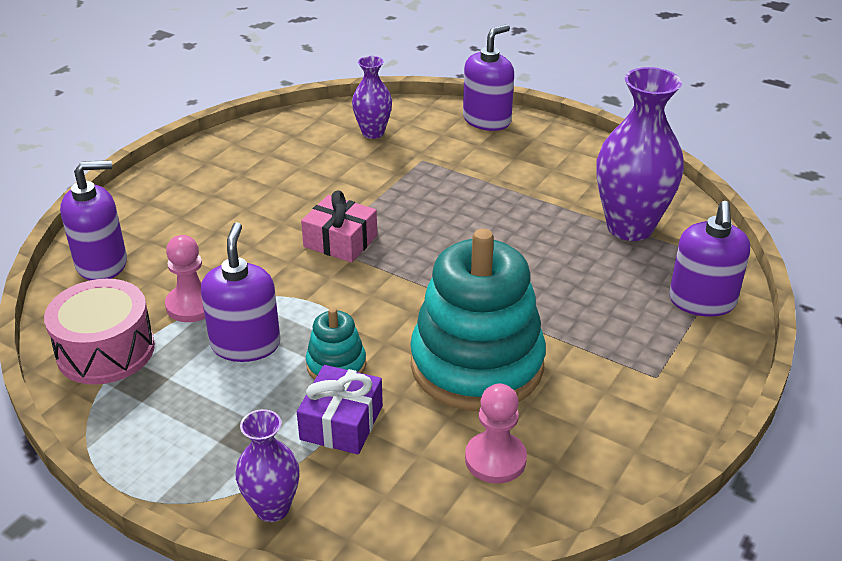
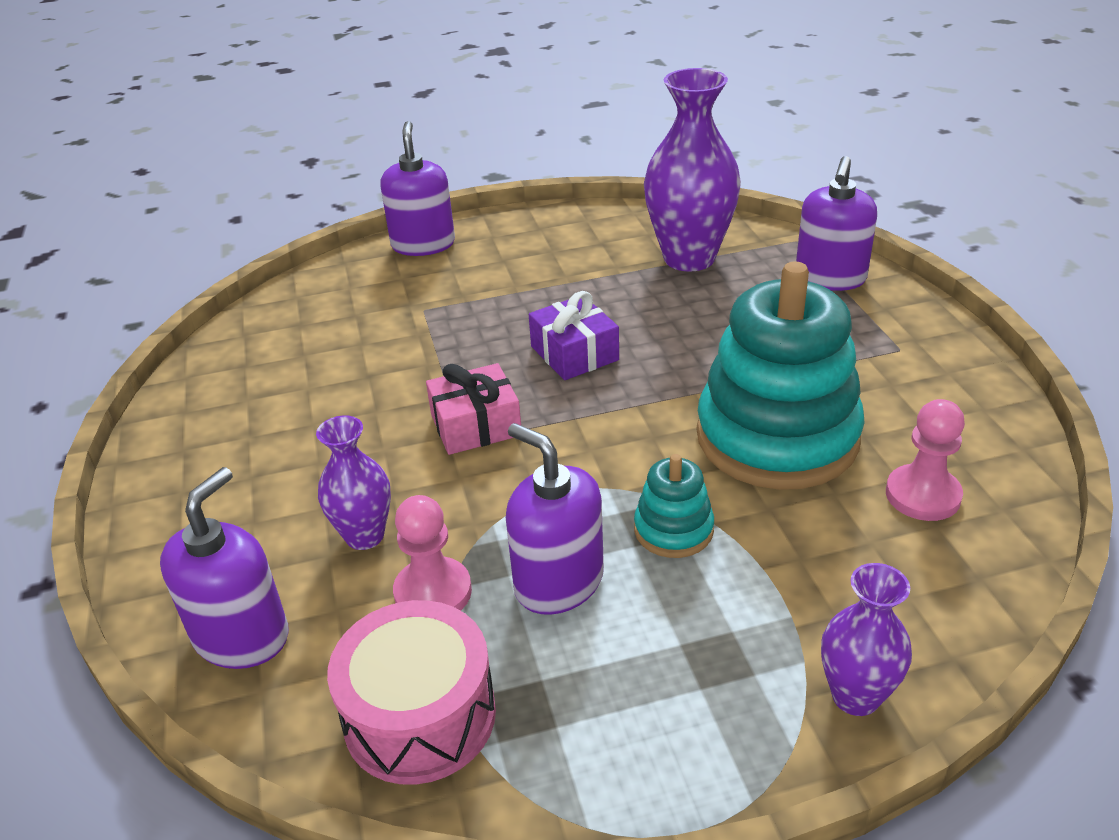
camera: 45 degrees left, 0 degrees up
purple gift [297,365,383,454] -> purple gift moved to [529,291,619,380]
purple vase [352,56,392,139] -> purple vase moved to [316,416,391,550]
purple soap dispenser [669,201,750,317] -> purple soap dispenser turned 60 degrees clockwise [796,156,877,291]

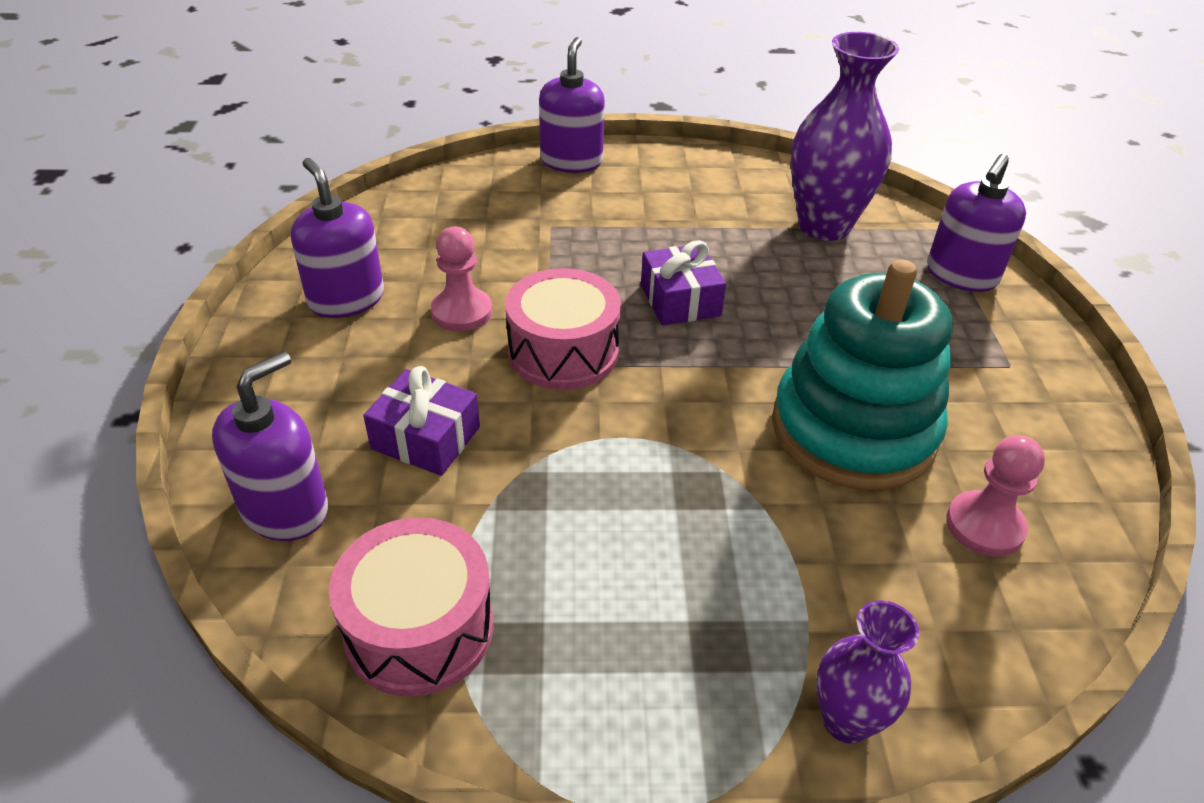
camera: 10 degrees right, 5 degrees up
purple vase [316,416,391,550] -> purple gift [363,366,480,476]
pink pawn [393,495,472,611] -> pink pawn moved to [431,227,492,332]
pink gift [426,363,521,455] -> pink drum [505,268,621,390]
purple soap dispenser [506,423,604,615] -> purple soap dispenser moved to [291,158,384,318]
turquoise stacking toy [634,454,714,558] -> none

